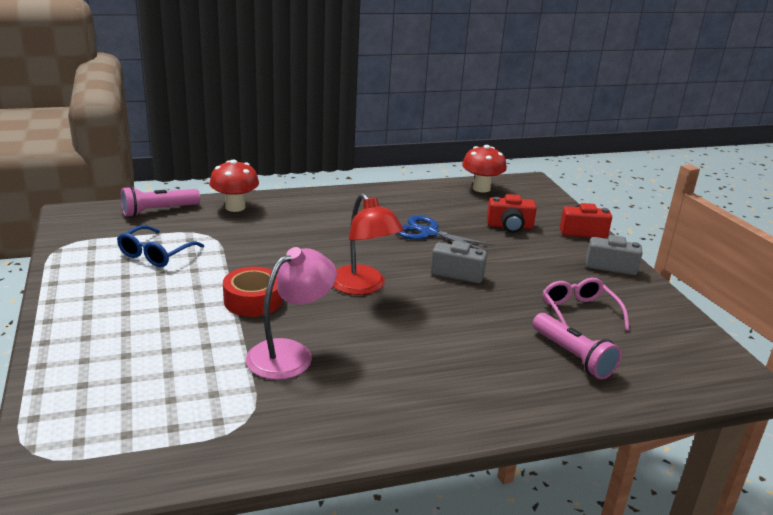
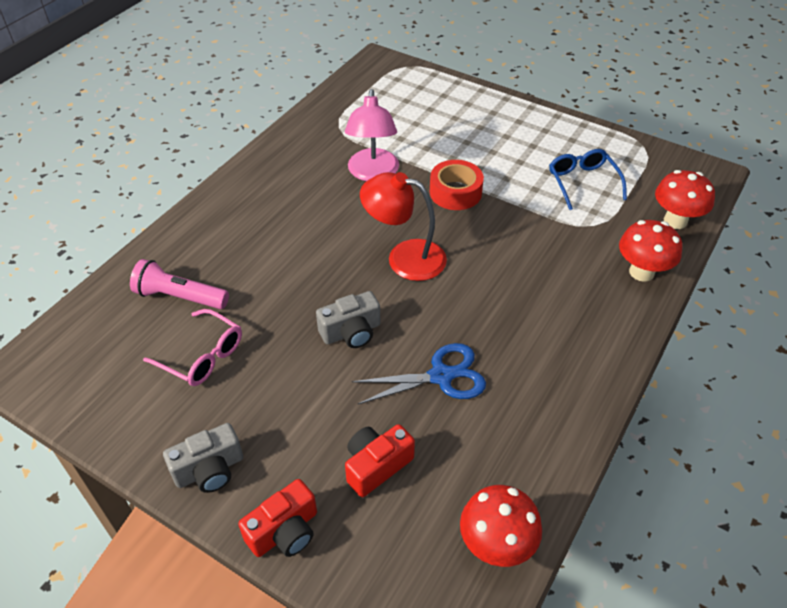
camera: 140 degrees right, 20 degrees up
pink flashlight [120,186,200,217] -> red mushroom [655,170,715,229]

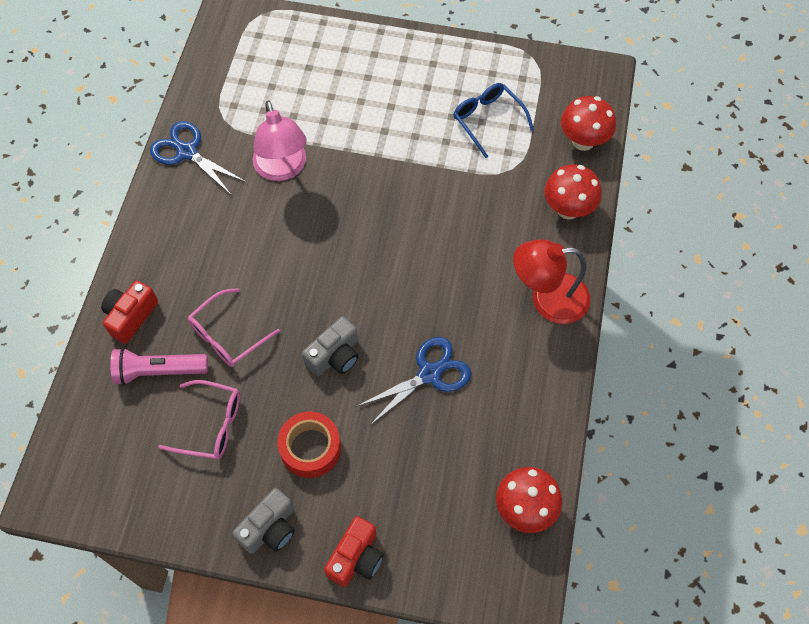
camera: 20 degrees left, 15 degrees up
red camera [345,424,415,497] -> red camera moved to [101,280,158,344]
red lamp [360,172,447,281] -> red lamp moved to [513,239,590,324]
red tape [430,160,484,210] -> red tape moved to [277,412,341,478]
none -> blue scissors [150,121,246,195]
none -> pink glasses [188,288,280,367]

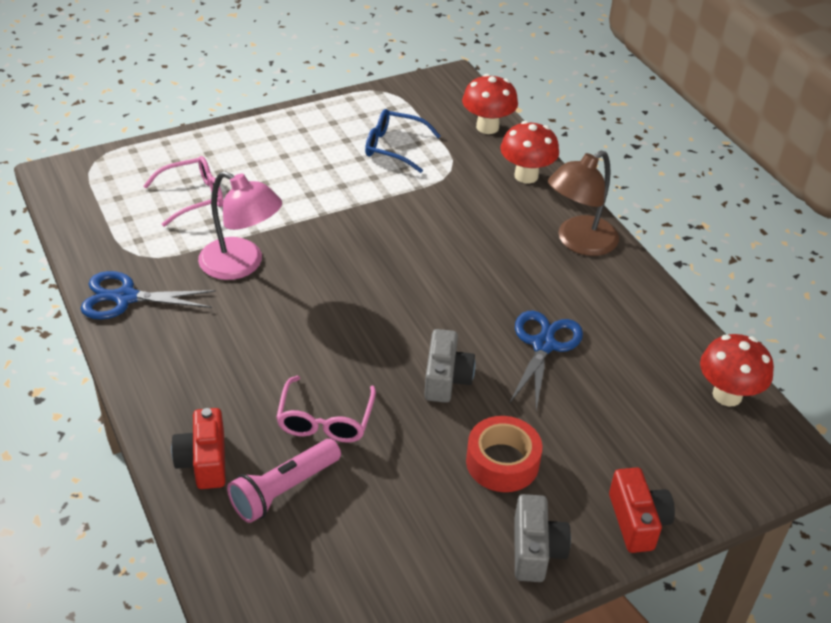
camera: 40 degrees left, 20 degrees down
pink glasses [159,380,240,460] -> pink glasses moved to [144,156,224,227]
red lamp [513,239,590,324] -> brown lamp [548,151,619,256]

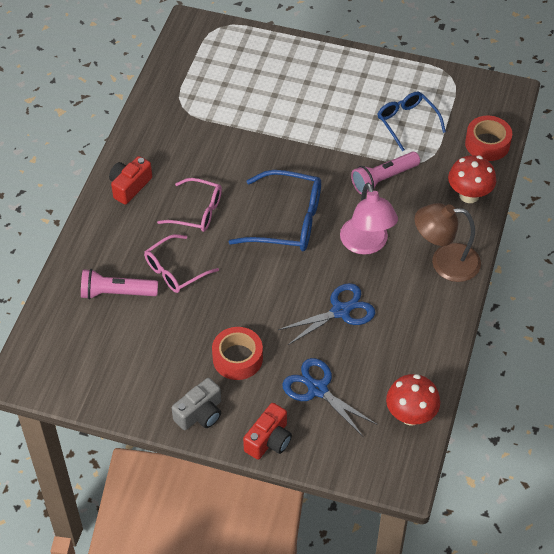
camera: 45 degrees right, 10 degrees up
blue scissors [80,271,216,319] -> blue scissors moved to [282,358,377,436]
pink glasses [144,156,224,227] -> pink glasses moved to [157,178,222,232]
red camera [171,408,225,489] -> red camera moved to [109,156,152,205]
pink lamp [198,171,282,280] -> pink lamp moved to [340,183,398,255]
grey camera [424,329,476,403] -> none
red mushroom [462,74,518,134] -> red tape [465,116,512,161]
none -> blue glasses [229,170,321,251]
none -> pink flashlight [351,152,420,194]

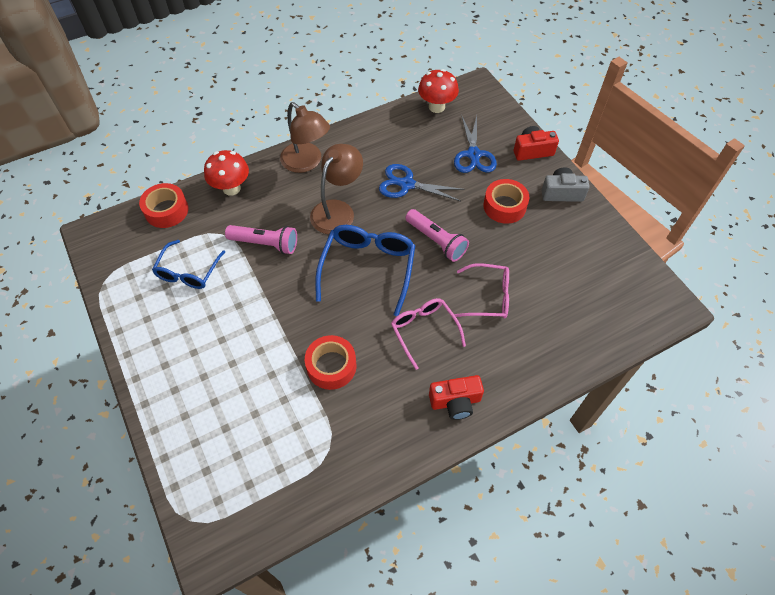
camera: 135 degrees left, 5 degrees up
pink flashlight [81,269,158,300] -> pink flashlight moved to [405,209,469,262]
blue glasses [229,170,321,251] -> blue glasses turned 45 degrees clockwise [315,225,415,317]
pink lamp [340,183,398,255] -> brown lamp [310,144,363,234]
none -> red tape [305,335,356,390]

